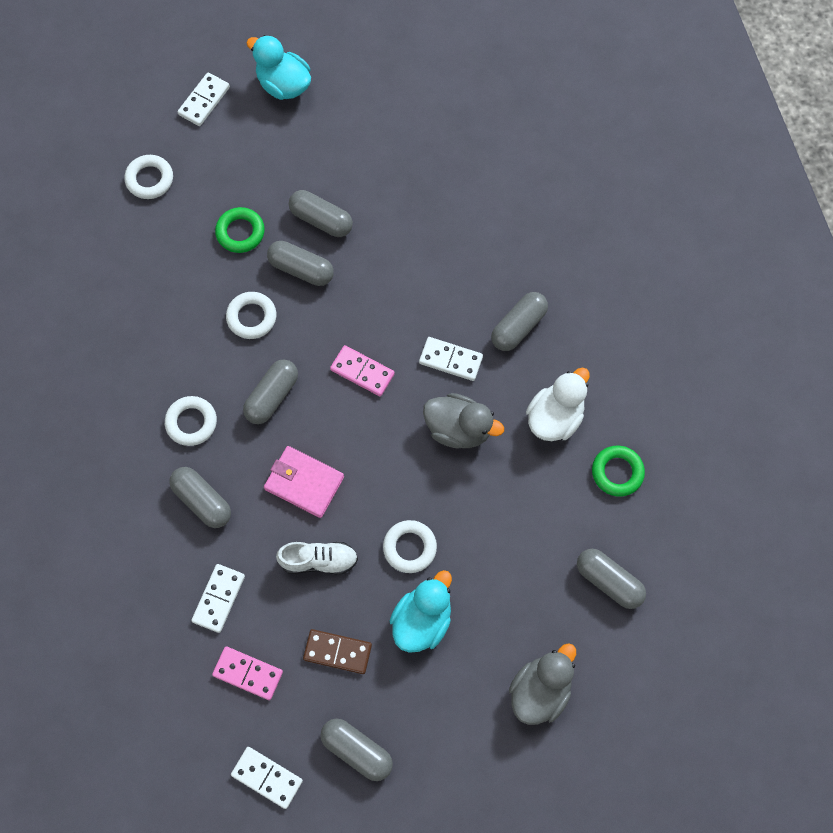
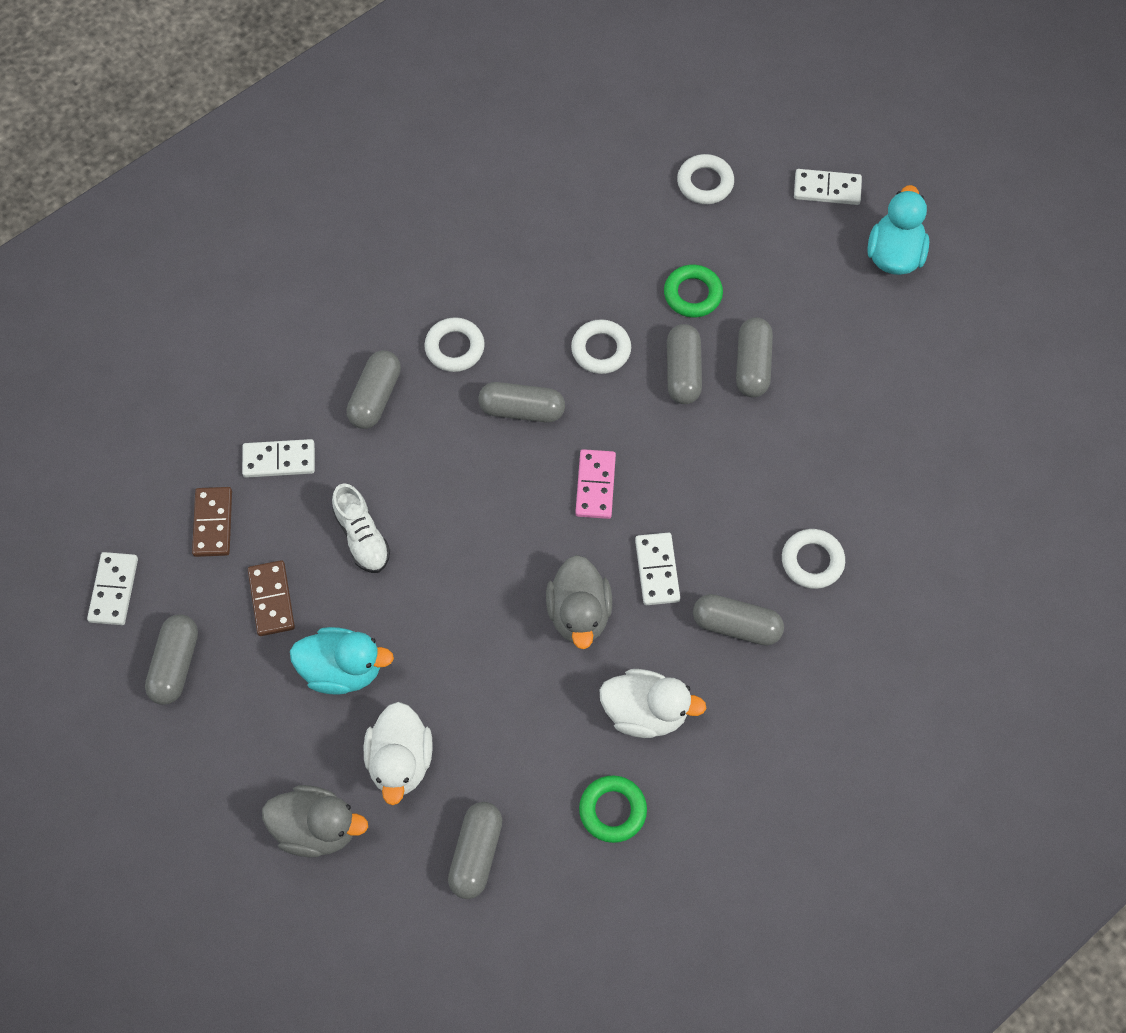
camera: 65 degrees right, 5 degrees down
pink domino [212,646,283,700] -> brown domino [192,487,232,557]
pink wallet [264,446,344,518] -> none
white ring [383,520,437,573] -> white ring moved to [782,529,845,589]
none -> white duck [364,702,433,805]

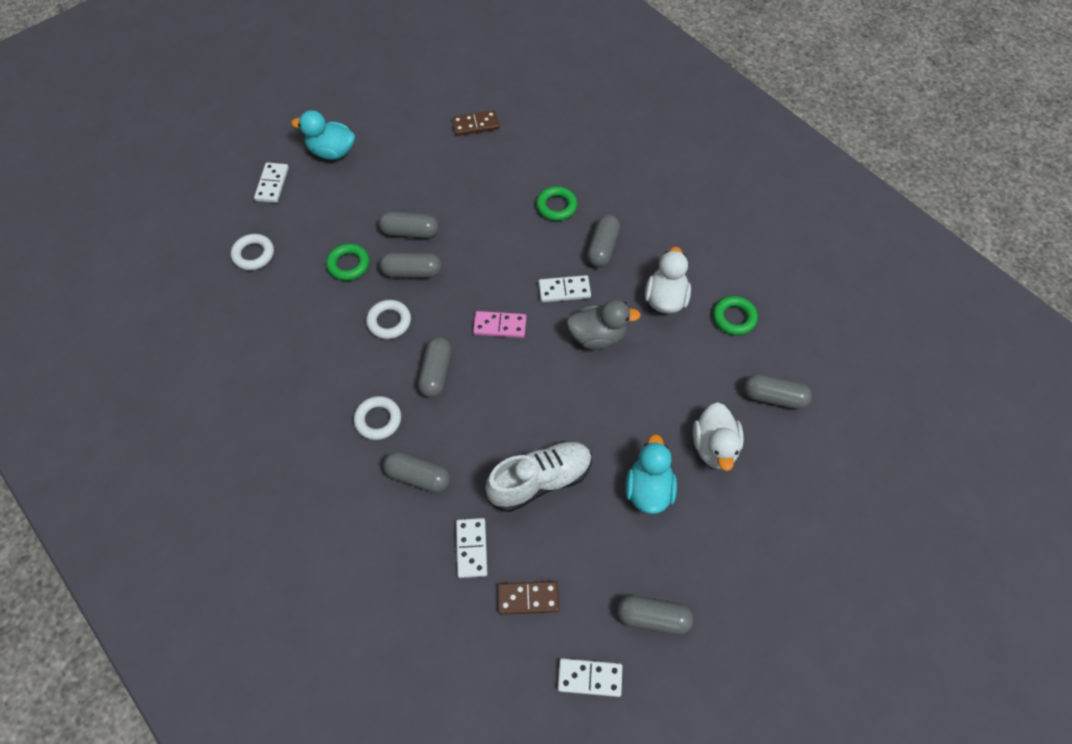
camera: 90 degrees left, 5 degrees down
brown domino [248,560,295,636] -> brown domino moved to [452,110,500,136]
grey duck [262,785,368,858] -> none
white shoe [332,483,390,573] -> white shoe [485,441,592,512], size x1.57
white duck [364,702,433,805] -> white duck turned 90 degrees clockwise [693,402,744,471]
white ring [782,529,845,589] -> green ring [536,186,577,221]

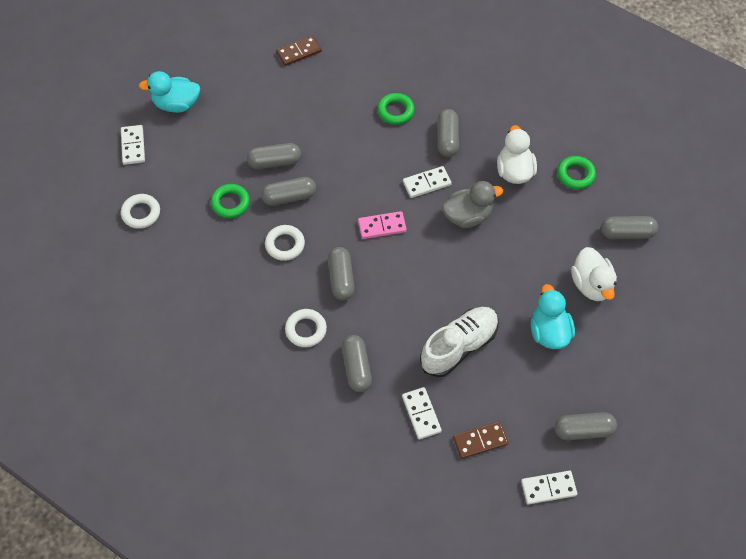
camera: 15 degrees left, 0 degrees up
grey capsule [383,451,450,493] -> grey capsule turned 75 degrees clockwise [342,335,372,392]

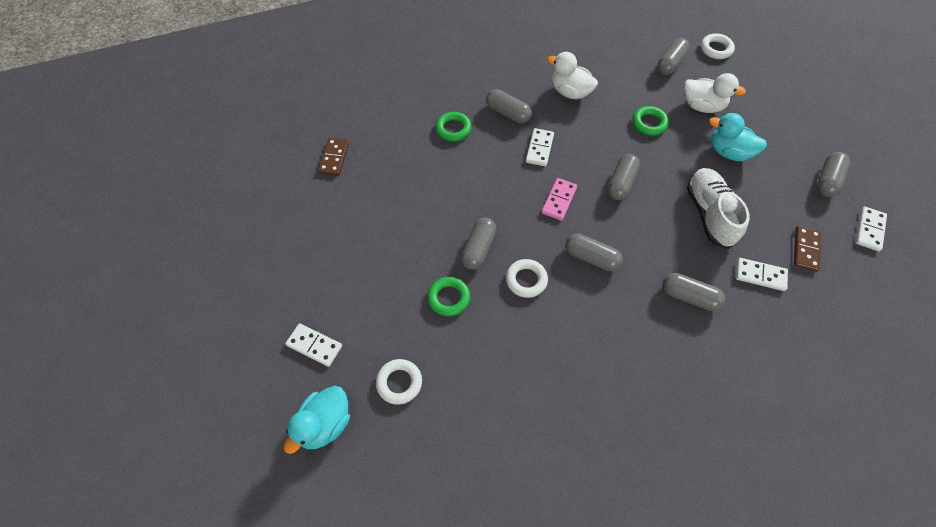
camera: 55 degrees left, 0 degrees up
turquoise duck [139,71,200,113] -> turquoise duck moved to [284,386,350,454]
grey capsule [247,143,301,169] -> grey capsule moved to [607,154,640,200]
white ring [285,309,327,347] -> white ring moved to [701,33,735,59]
grey duck [442,181,503,228] -> none
green ring [557,156,596,189] -> green ring moved to [632,106,669,136]

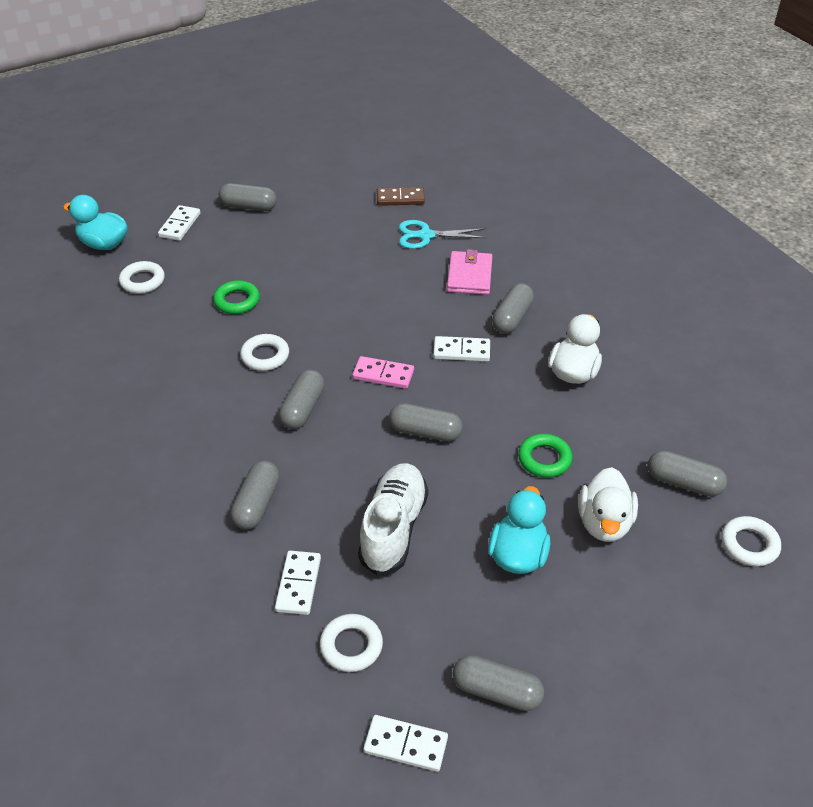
camera: 80 degrees right, 15 degrees down
green ring [435,112,472,141] -> pink wallet [447,249,492,295]
grey capsule [461,218,496,270] -> grey capsule moved to [219,183,277,211]
white shoe [687,168,750,249] -> white shoe turned 60 degrees counterclockwise [358,463,428,576]
brown domino [794,226,821,272] -> white ring [320,614,383,672]
none -> turquoise scissors [399,220,487,249]

